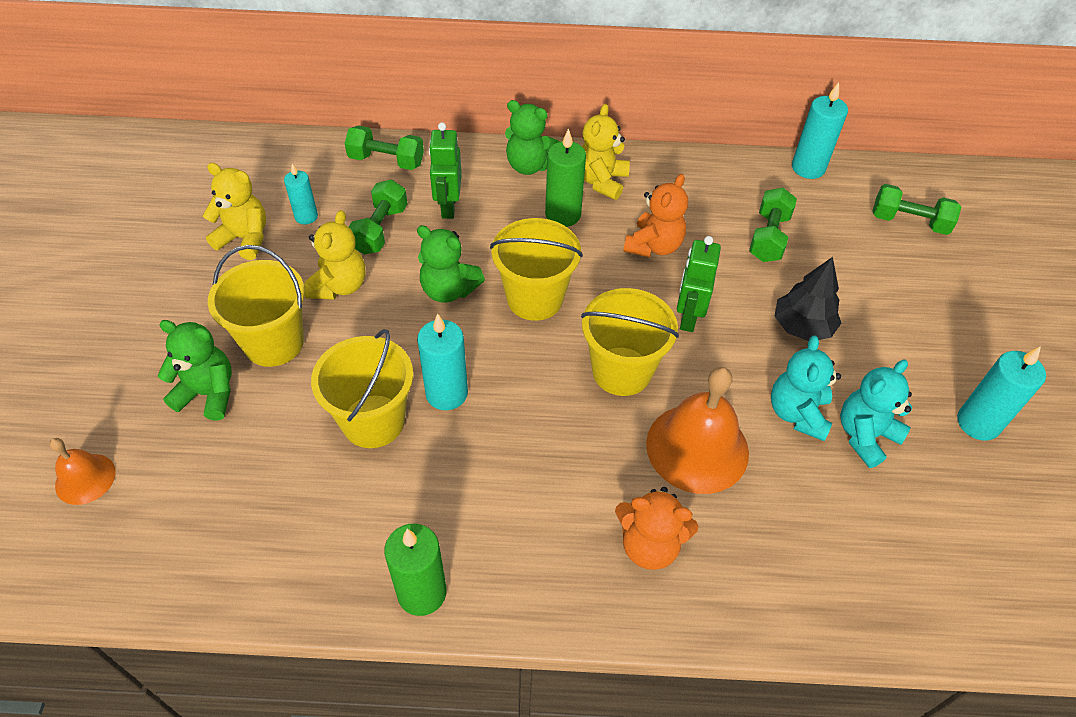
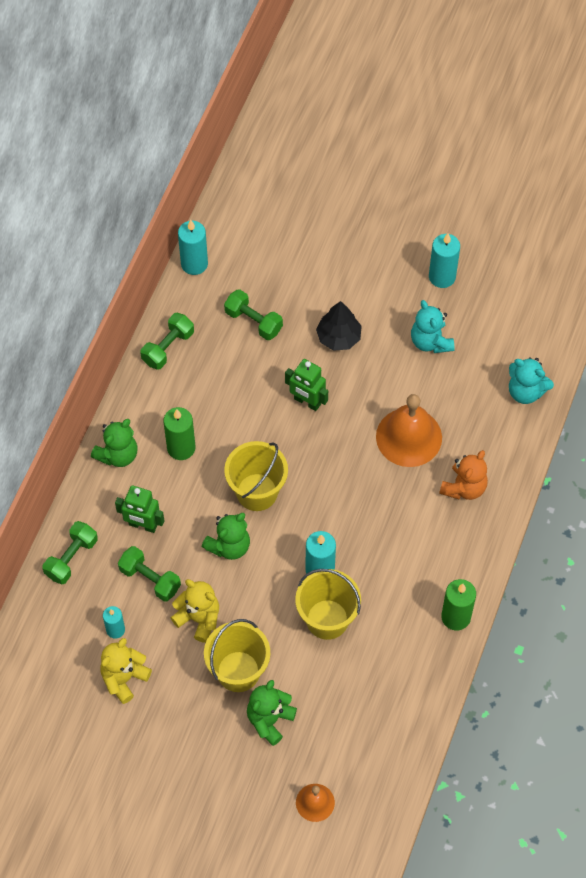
camera: 70 degrees left, 10 degrees up
yellow bucket [581,288,679,396] -> none
yellow teddy bear [582,104,630,200] -> none
orange teddy bear [623,174,688,257] -> none
turquoise teddy bear [771,336,841,441] -> turquoise teddy bear moved to [509,357,554,404]
green dumbbell [873,184,961,235] -> green dumbbell moved to [140,313,194,370]

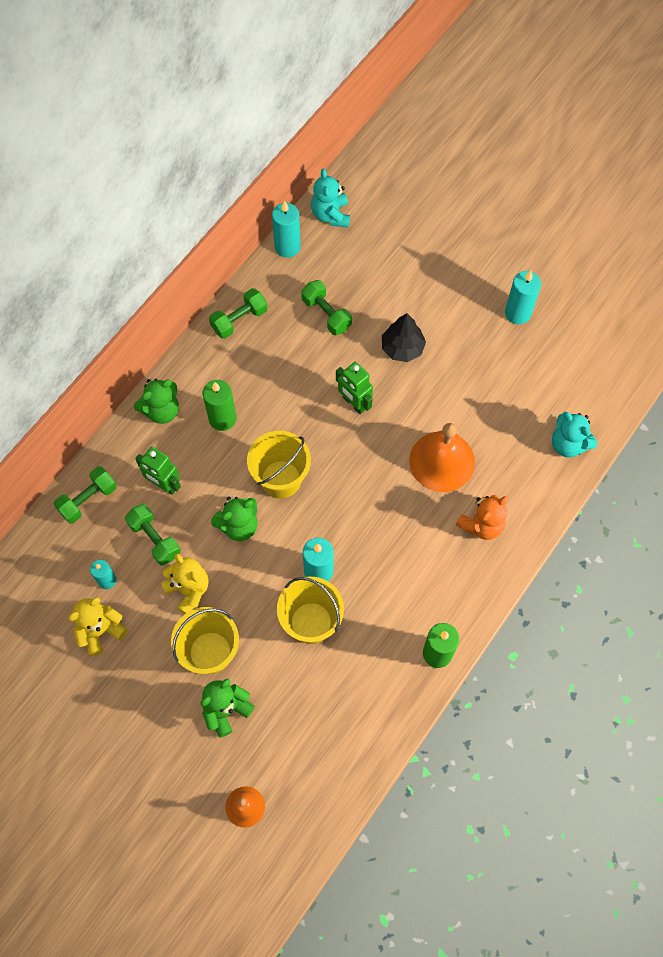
camera: 15 degrees right, 5 degrees up
turquoise teddy bear [411,300,455,353] -> turquoise teddy bear moved to [311,169,350,227]

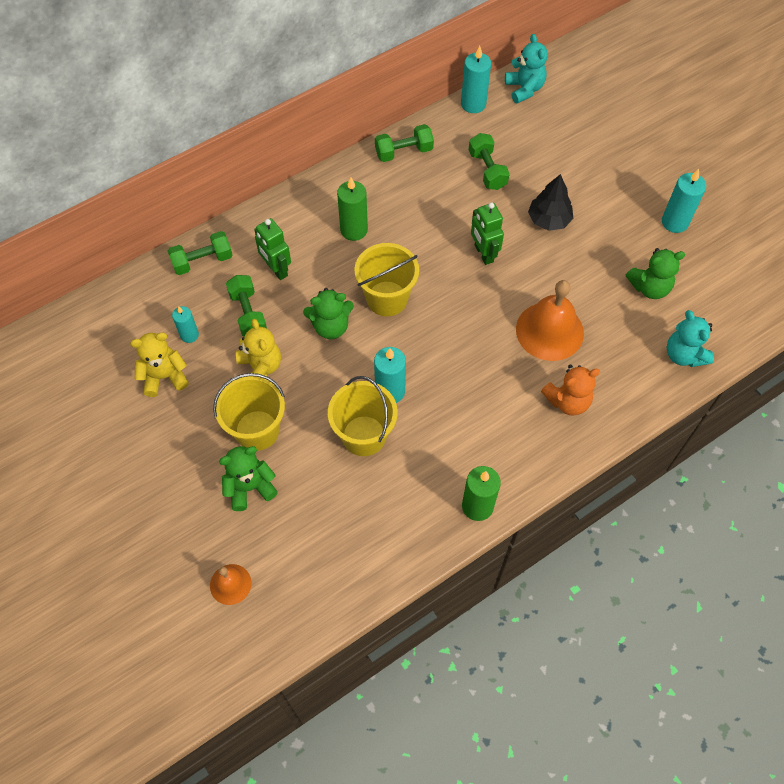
camera: 20 degrees right, 5 degrees down
green teddy bear [134,379,179,424] -> green teddy bear moved to [626,248,685,299]
turquoise teddy bear [311,169,350,227] -> turquoise teddy bear turned 150 degrees clockwise [505,34,548,103]

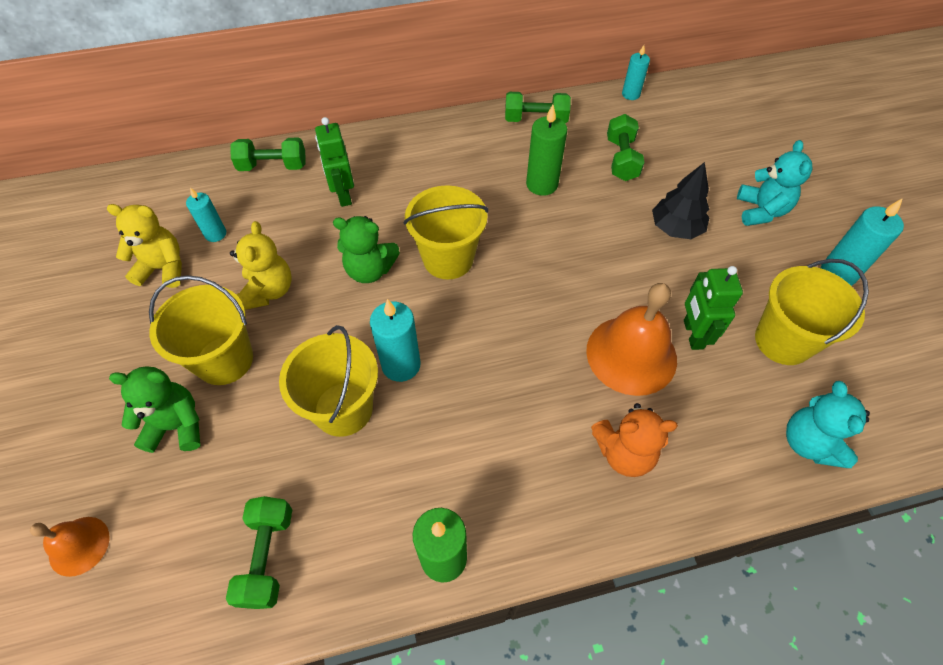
camera: 20 degrees right, 5 degrees down
green dumbbell [226,275,267,337] -> green dumbbell moved to [226,496,292,609]
green candle [337,177,368,241] -> green candle moved to [526,105,567,196]
turquoise candle [461,46,491,113] -> turquoise candle [622,45,650,100], size x0.64
green robot [471,202,504,265] -> green robot moved to [684,266,743,350]
turquoise teddy bear [505,34,548,103] -> turquoise teddy bear moved to [737,140,813,226]
green teddy bear [626,248,685,299] -> yellow bucket [755,259,869,365]

